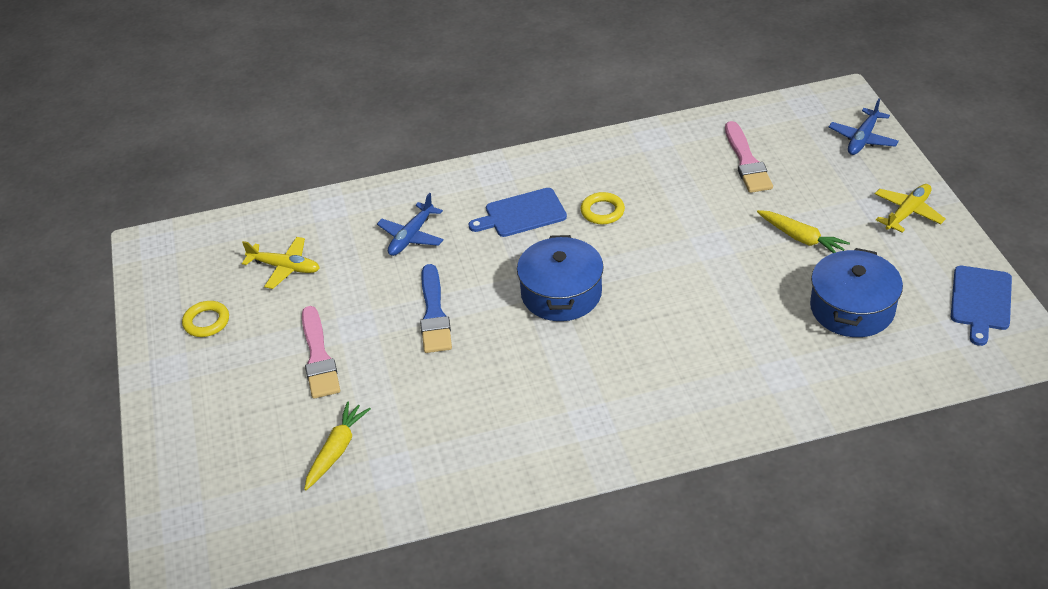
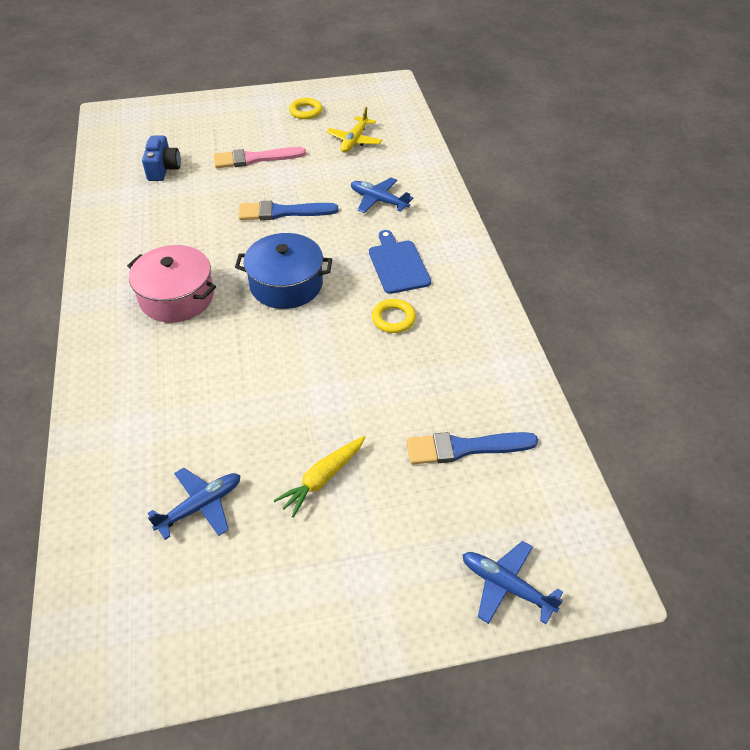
camera: 90 degrees right, 5 degrees up
yellow carrot [304,401,371,490] -> blue camera [142,136,181,181]
pink brush [725,121,773,193] -> blue brush [407,432,538,464]
blue pot [810,248,903,337] -> blue plane [148,468,240,540]
yellow plane [875,184,946,233] -> none
blue cutting board [951,266,1012,346] -> none
none -> pink pot [127,245,216,323]

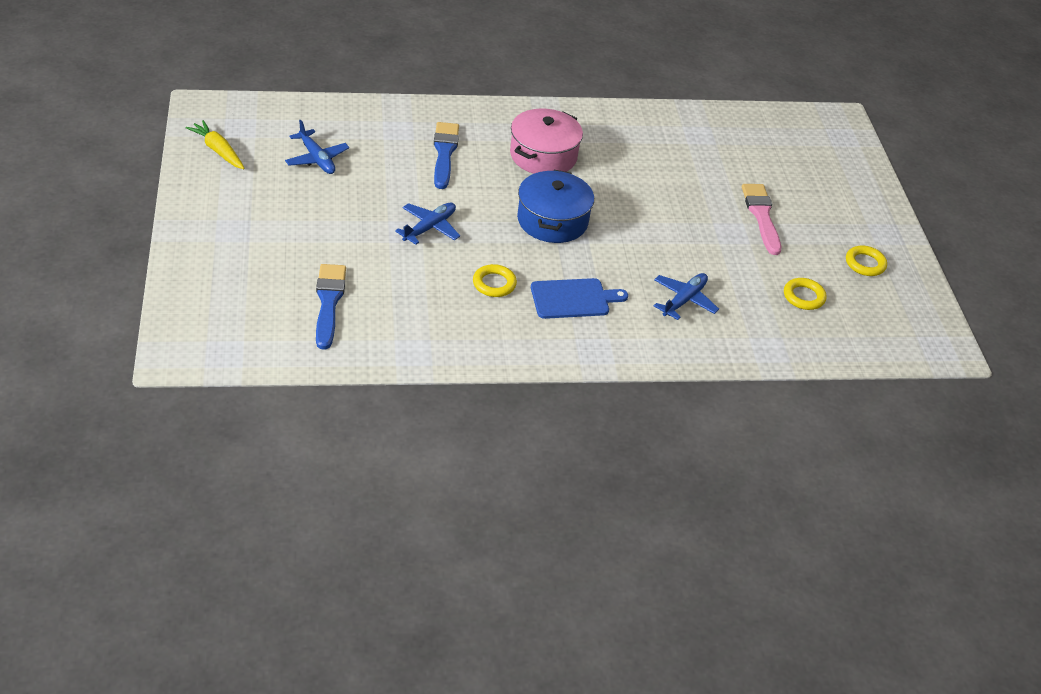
camera: 90 degrees right, 5 degrees down
blue camera [142,136,181,181] -> none
blue brush [239,201,338,220] -> blue brush moved to [434,122,459,189]
yellow carrot [274,436,366,518] -> yellow carrot moved to [186,120,245,169]
yellow plane [327,107,382,153] -> yellow ring [784,278,827,310]
blue plane [462,541,563,624] -> blue plane moved to [395,203,460,245]

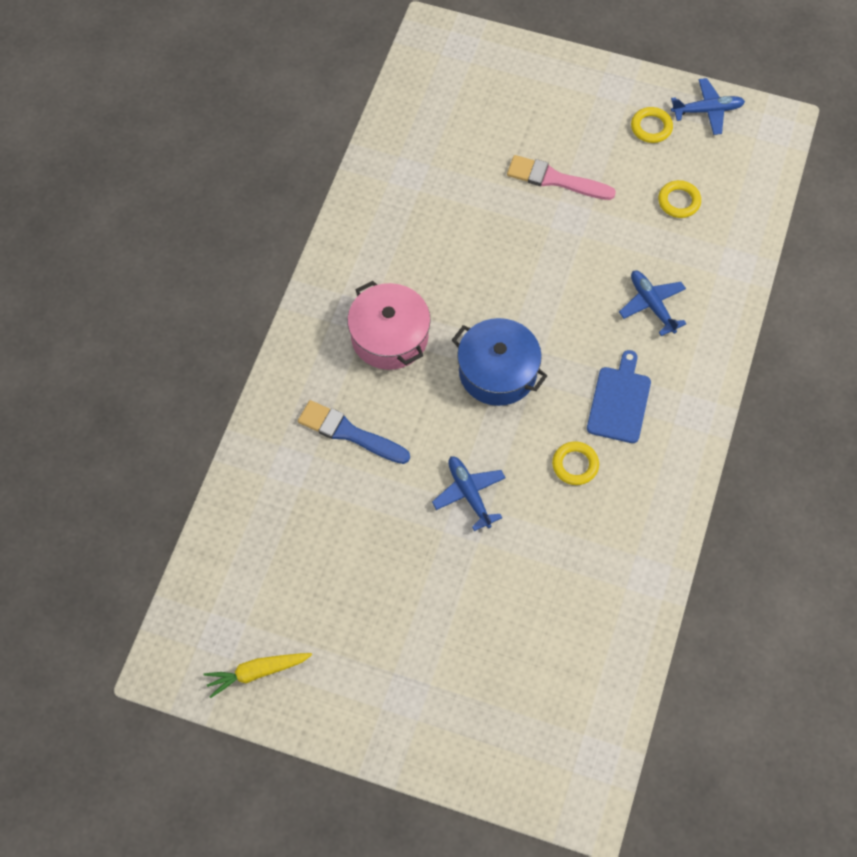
camera: 60 degrees left, 20 degrees up
blue plane [285,120,349,174] -> blue plane moved to [671,78,745,135]
blue brush [316,264,346,350] -> none

